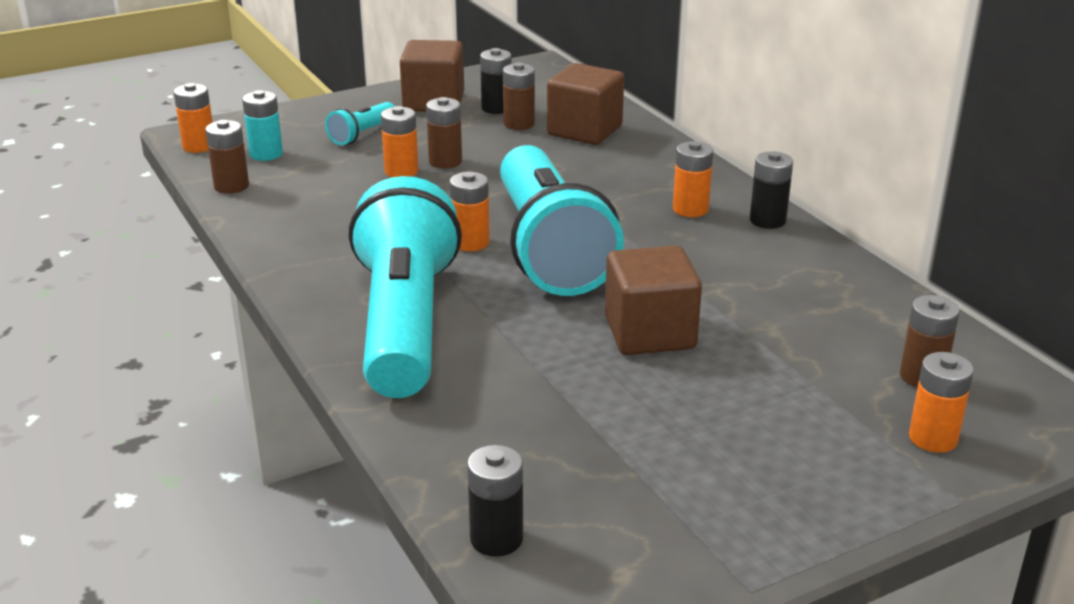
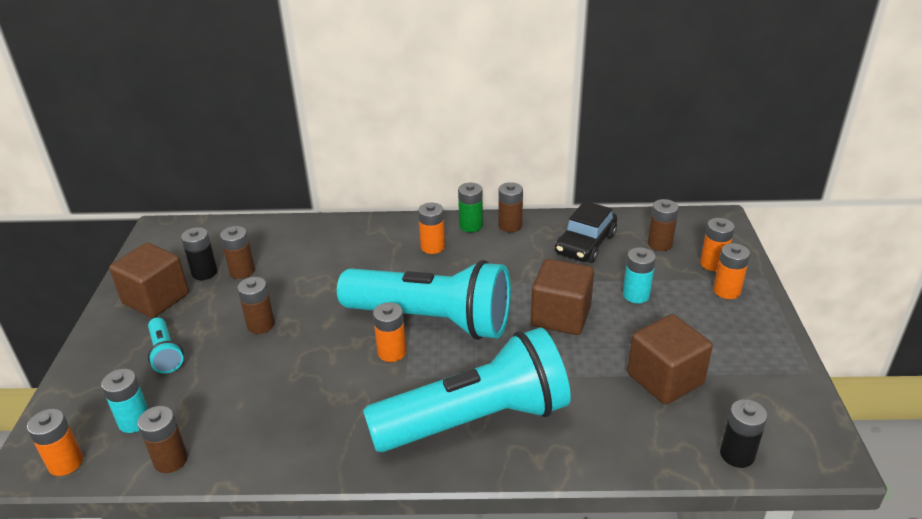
camera: 60 degrees left, 5 degrees up
turquoise flashlight [349,176,462,398] -> turquoise flashlight turned 135 degrees clockwise [363,327,571,452]
orange battery [381,106,419,177] -> orange battery moved to [713,243,750,299]
brown cube [547,63,624,145] -> brown cube moved to [627,314,713,405]
black battery [750,151,793,229] -> green battery [458,183,483,232]
none -> brown battery [498,182,523,232]
none -> black car [555,201,617,263]
none -> turquoise battery [623,247,656,303]

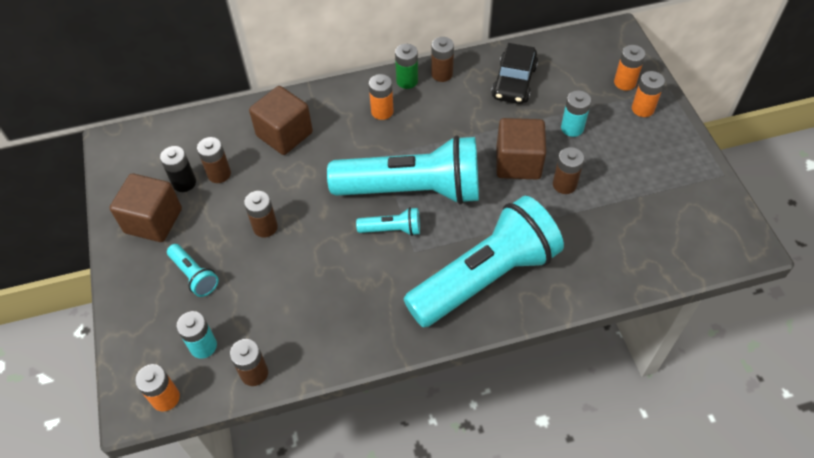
camera: 15 degrees left, 20 degrees up
orange battery [373,302,406,362] -> turquoise flashlight [356,207,420,236]
brown cube [627,314,713,405] -> brown cube moved to [249,86,313,155]
brown battery [648,199,679,251] -> brown battery moved to [553,147,584,194]
black battery [720,399,767,468] -> none

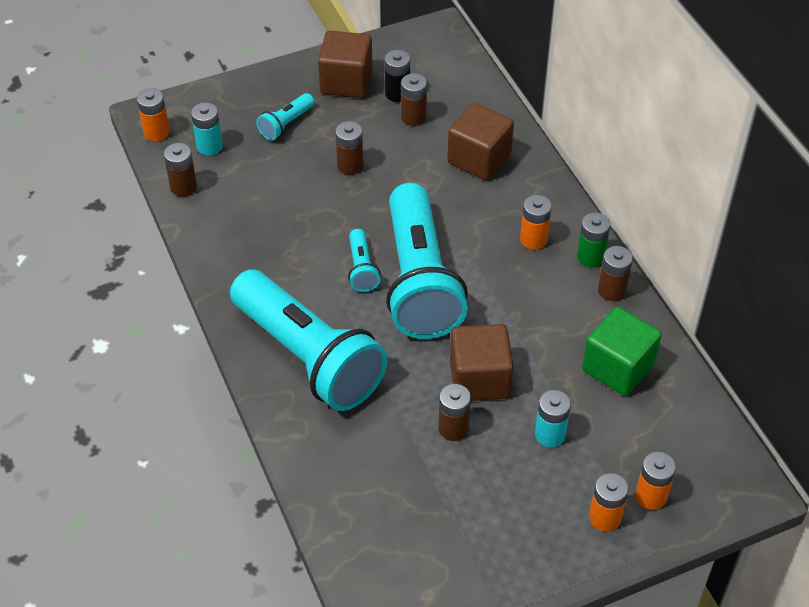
camera: 80 degrees right, 5 degrees down
black car [491,43,538,104] -> green cube [582,307,662,396]

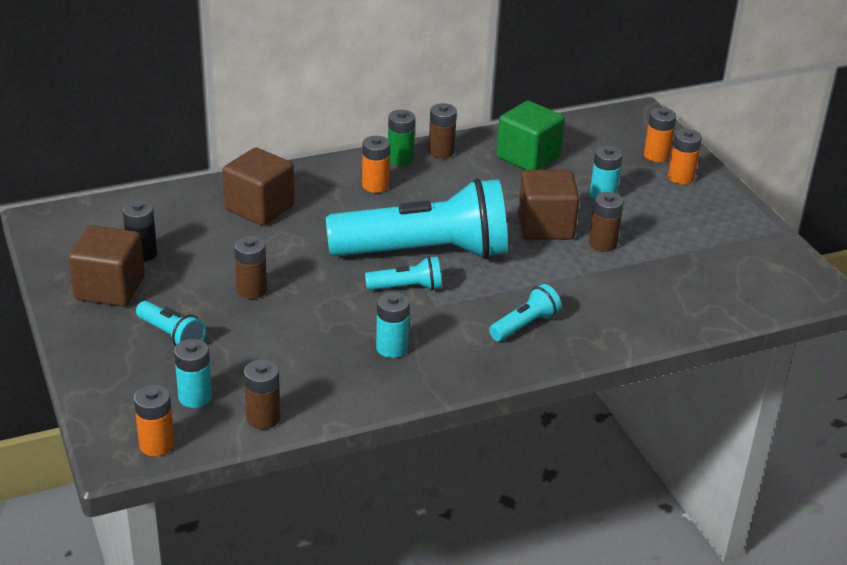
camera: 90 degrees left, 15 degrees down
turquoise flashlight [230,270,388,411] -> turquoise flashlight [489,284,561,341], size x0.41
brown battery [401,73,427,126] -> none
none -> turquoise battery [376,292,410,358]

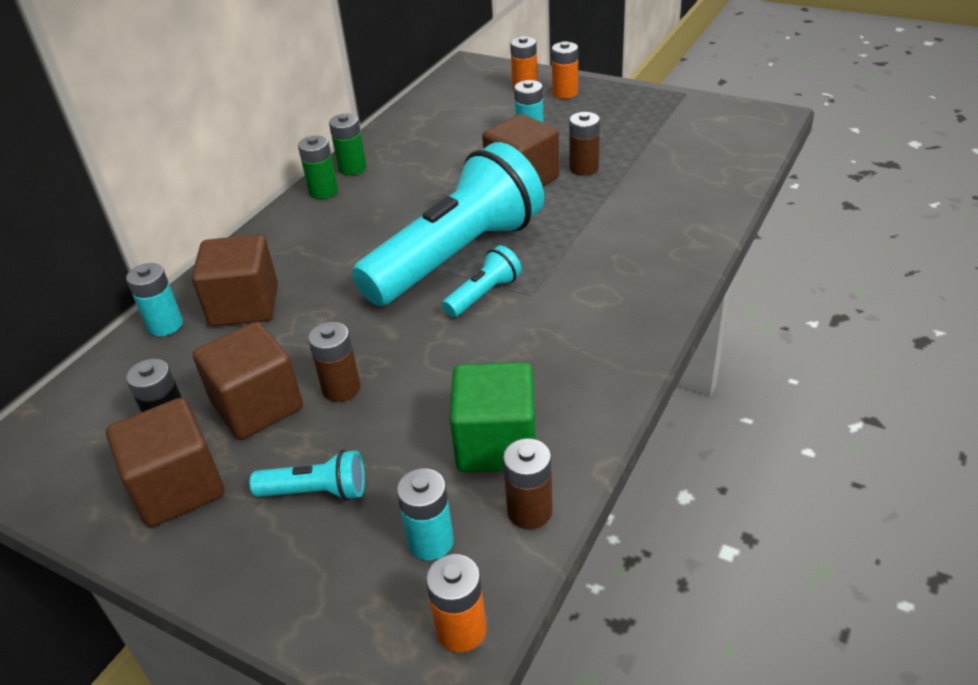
camera: 35 degrees left, 5 degrees up
orange battery [362,136,390,193] -> none
turquoise battery [376,292,410,358] -> turquoise battery moved to [126,263,183,336]
brown battery [428,103,457,159] -> green battery [329,114,367,175]
turquoise flashlight [489,284,561,341] -> none
green cube [496,101,565,170] -> green cube moved to [450,362,536,472]
none -> brown cube [193,322,303,439]

